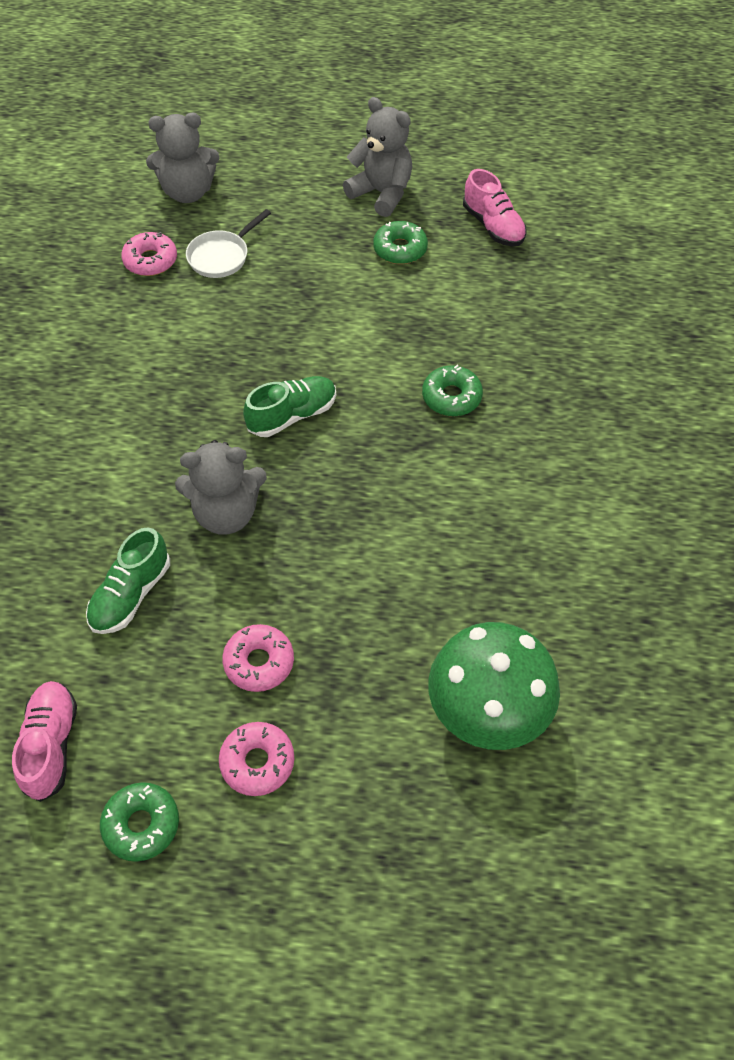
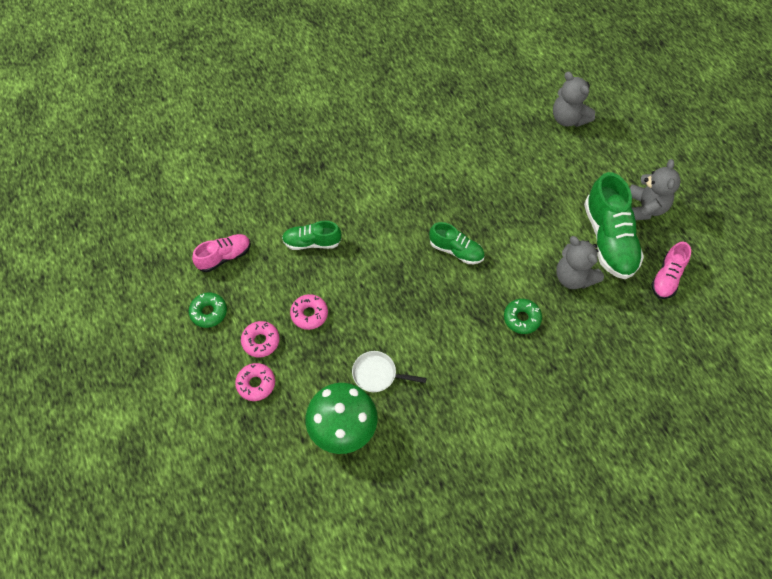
camera: 60 degrees right, 5 degrees up
pink donut [121,232,177,276] -> pink donut moved to [235,363,275,401]
grey teddy bear [175,440,267,535] -> grey teddy bear moved to [556,236,604,289]
white pan [186,209,271,278] -> white pan moved to [352,351,426,392]
green donut [373,221,428,264] -> green shoe [584,172,644,279]

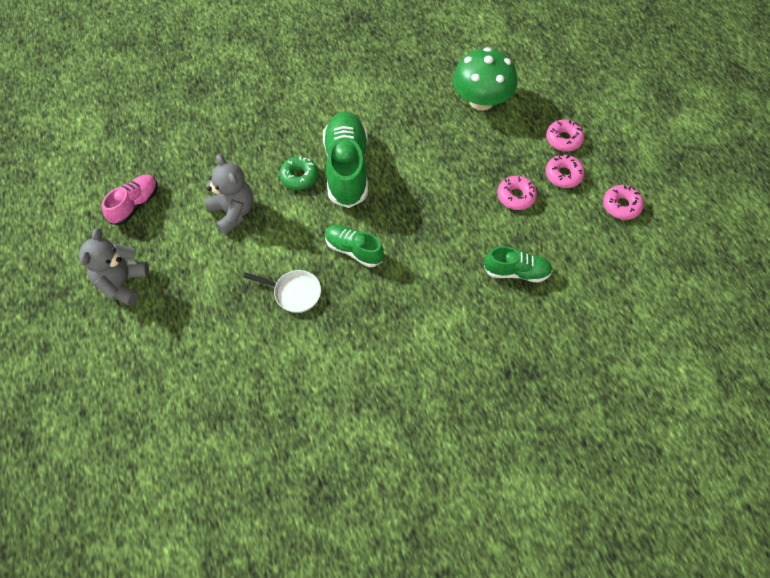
camera: 175 degrees left, 0 degrees up
green donut [189,293,227,328] -> pink donut [603,185,644,220]
pink shoe [192,234,251,272] -> none
white pan [352,351,426,392] -> white pan moved to [244,270,321,313]
grey teddy bear [553,71,595,127] -> none
green shoe [584,172,644,279] -> green shoe moved to [323,112,368,208]

